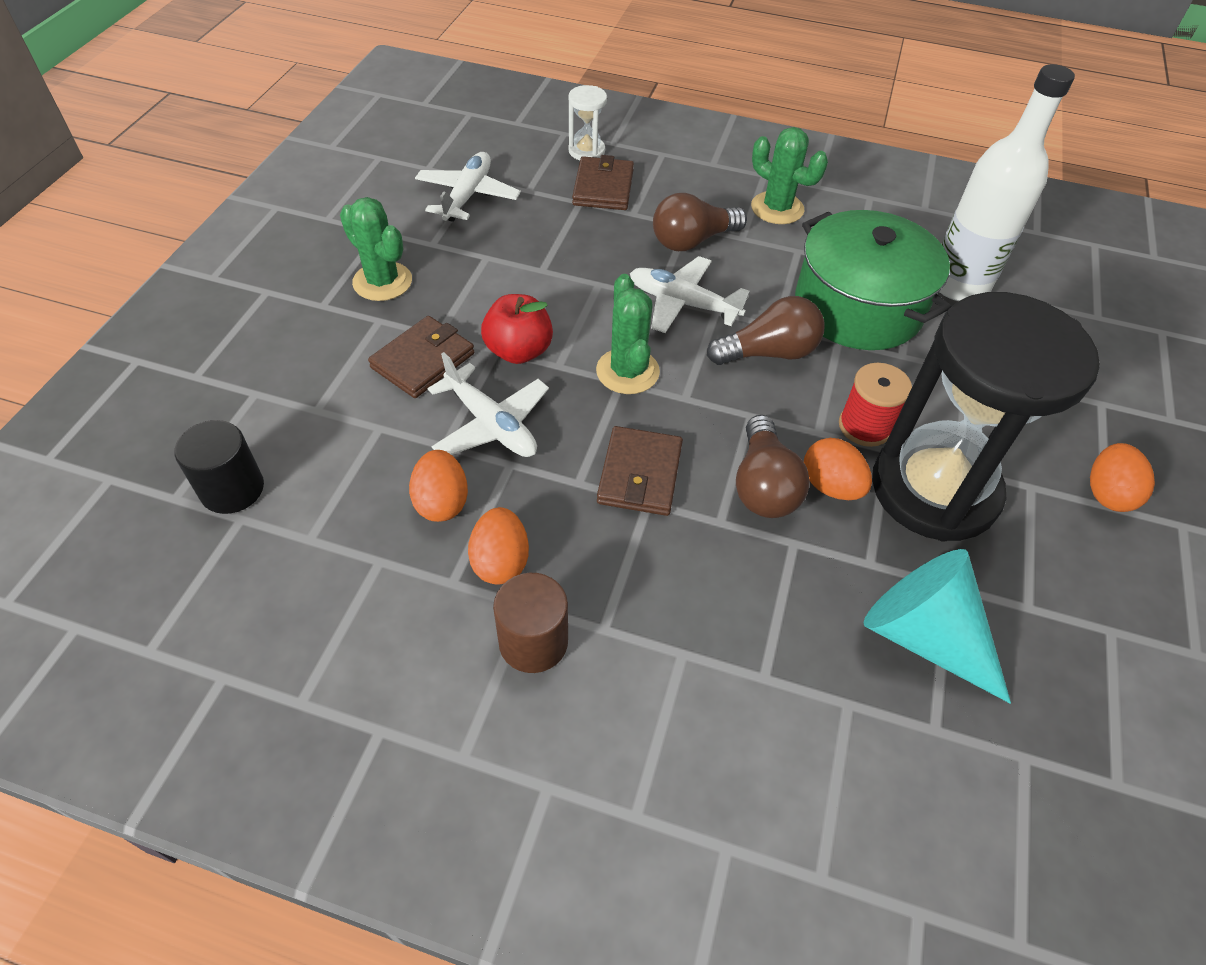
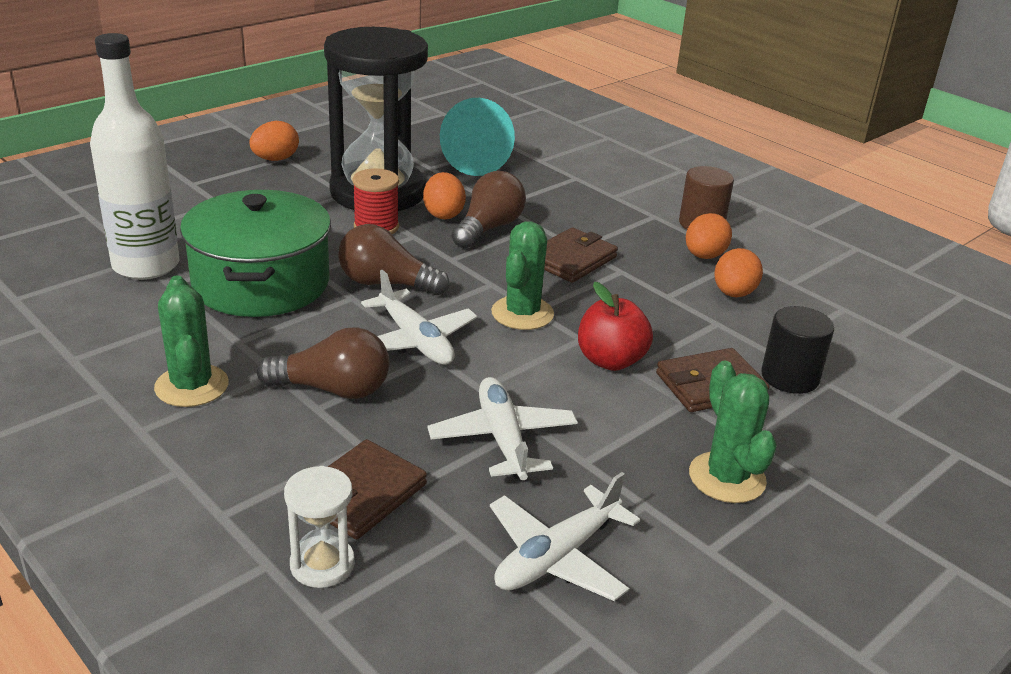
camera: 150 degrees left, 20 degrees down
black cylinder [174,420,264,514] -> black cylinder moved to [761,306,834,394]
white plane [428,352,549,457] -> white plane moved to [427,377,578,480]

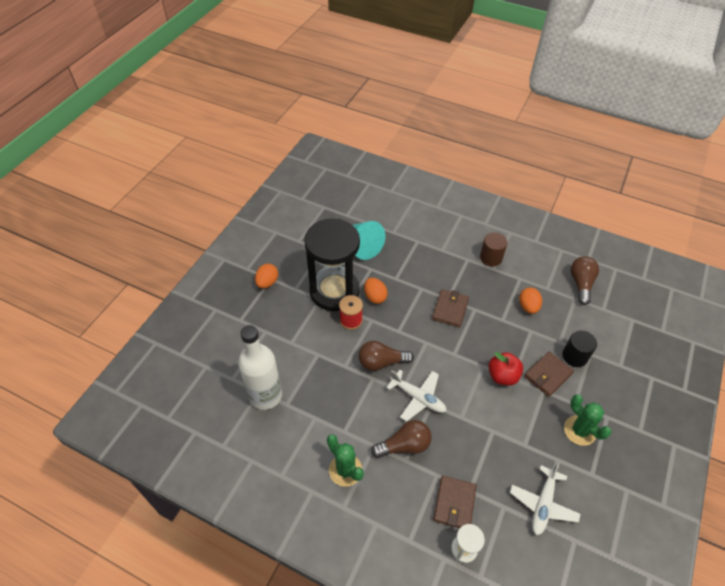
camera: 20 degrees left, 20 degrees up
green pot [180,190,331,317] -> none
white plane [427,377,578,480] -> none
brown light bulb [452,171,526,248] -> brown light bulb moved to [570,256,599,305]
green cactus [491,221,554,330] -> none
orange egg [686,213,732,259] -> none

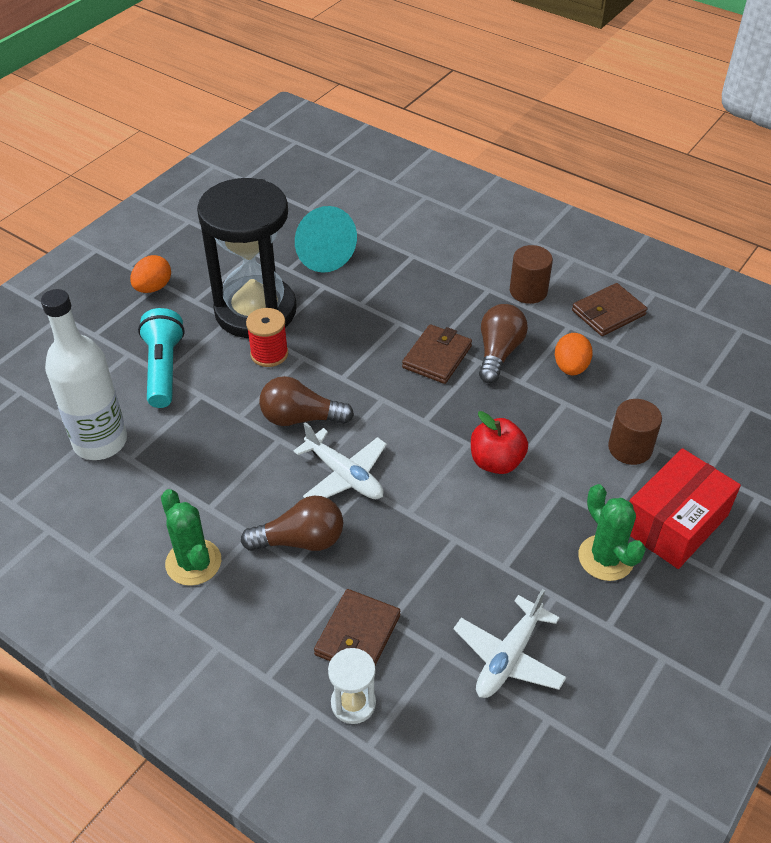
camera: 10 degrees right, 5 degrees down
orange egg [364,278,388,304] -> none
brown wallet [524,351,574,397] -> brown wallet moved to [572,283,647,336]
black cylinder [562,330,597,367] -> brown cylinder [608,399,662,465]
brown light bulb [570,256,599,305] -> brown light bulb moved to [479,304,528,383]
none -> turquoise flashlight [138,308,185,408]
none -> red box [629,448,741,569]

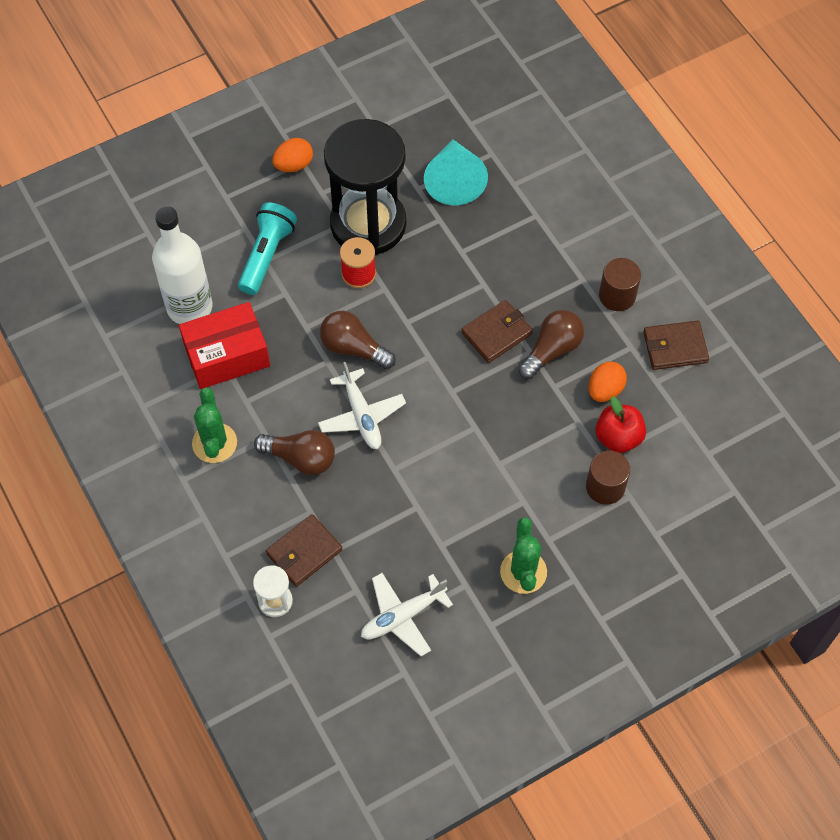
camera: 25 degrees right, 15 degrees up
red apple [471,411,528,474] -> red apple moved to [596,396,646,453]
red box [629,448,741,569] -> red box moved to [179,302,270,389]

